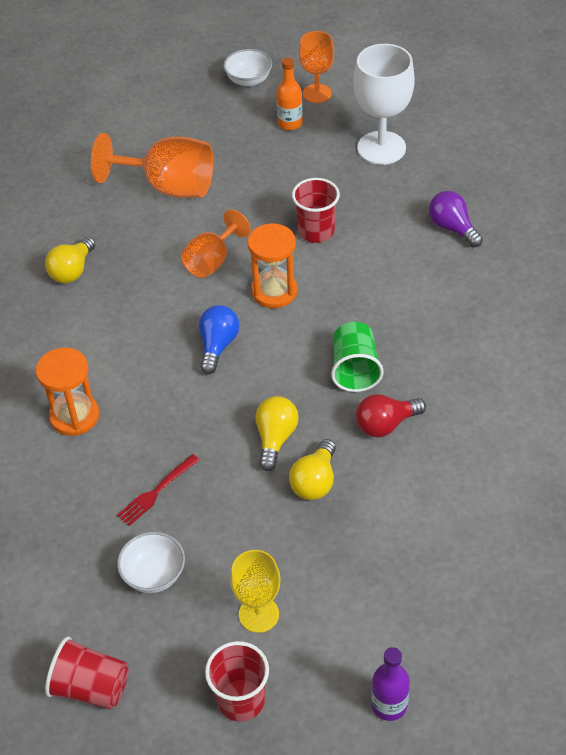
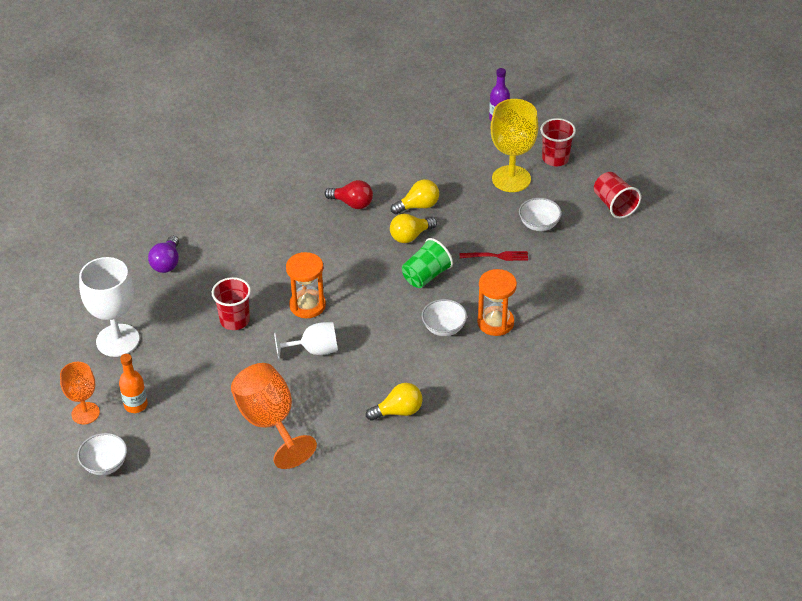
camera: 135 degrees left, 5 degrees down
orange goblet [181,209,251,278] -> white goblet [274,322,338,360]
blue light bulb [199,305,239,374] -> none
yellow goblet [230,550,281,633] -> yellow goblet [491,99,538,192], size x1.61
green cup [331,322,384,392] -> green cup moved to [402,238,453,288]
none -> white bowl [422,299,467,336]

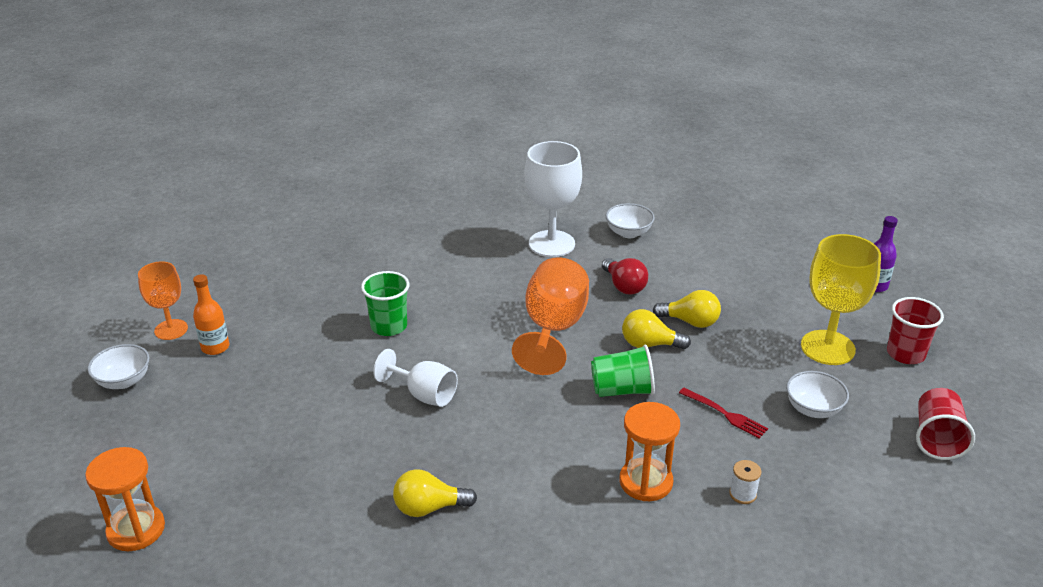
camera: 40 degrees right, 10 degrees down
white goblet [79,257,140,357] -> white goblet moved to [524,141,582,257]
purple light bulb [148,236,179,273] -> none
red cup [212,277,251,330] -> green cup [361,271,409,336]
orange goblet [231,363,317,469] -> orange goblet moved to [512,257,589,375]
orange hourglass [286,252,326,318] -> orange hourglass moved to [85,447,165,551]
yellow light bulb [366,383,422,421] -> yellow light bulb turned 150 degrees clockwise [393,469,477,517]
white bowl [422,299,467,336] -> white bowl moved to [606,203,655,238]
none -> white spool [729,460,761,504]

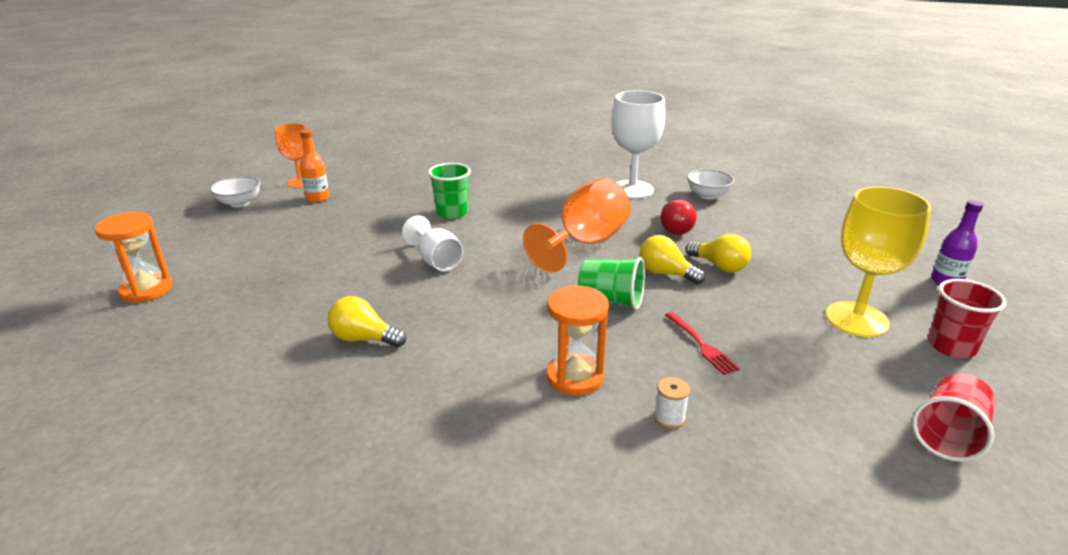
camera: 25 degrees right, 5 degrees down
white bowl [786,371,849,418] -> none

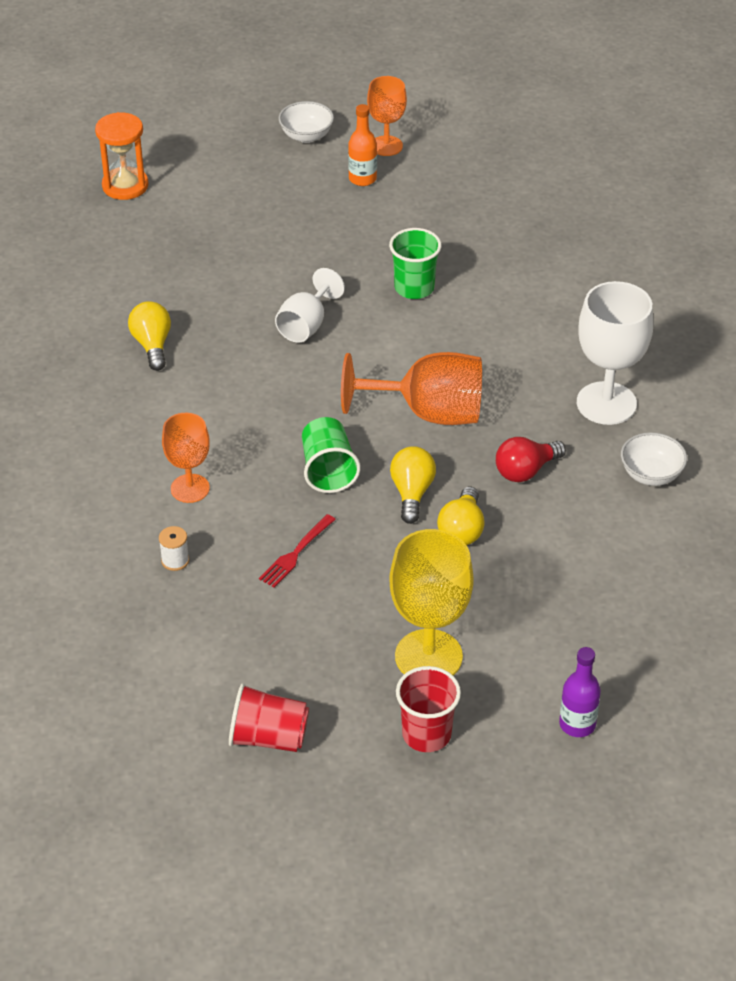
camera: 60 degrees right, 15 degrees up
orange hourglass [546,286,609,396] -> orange goblet [162,413,210,503]

